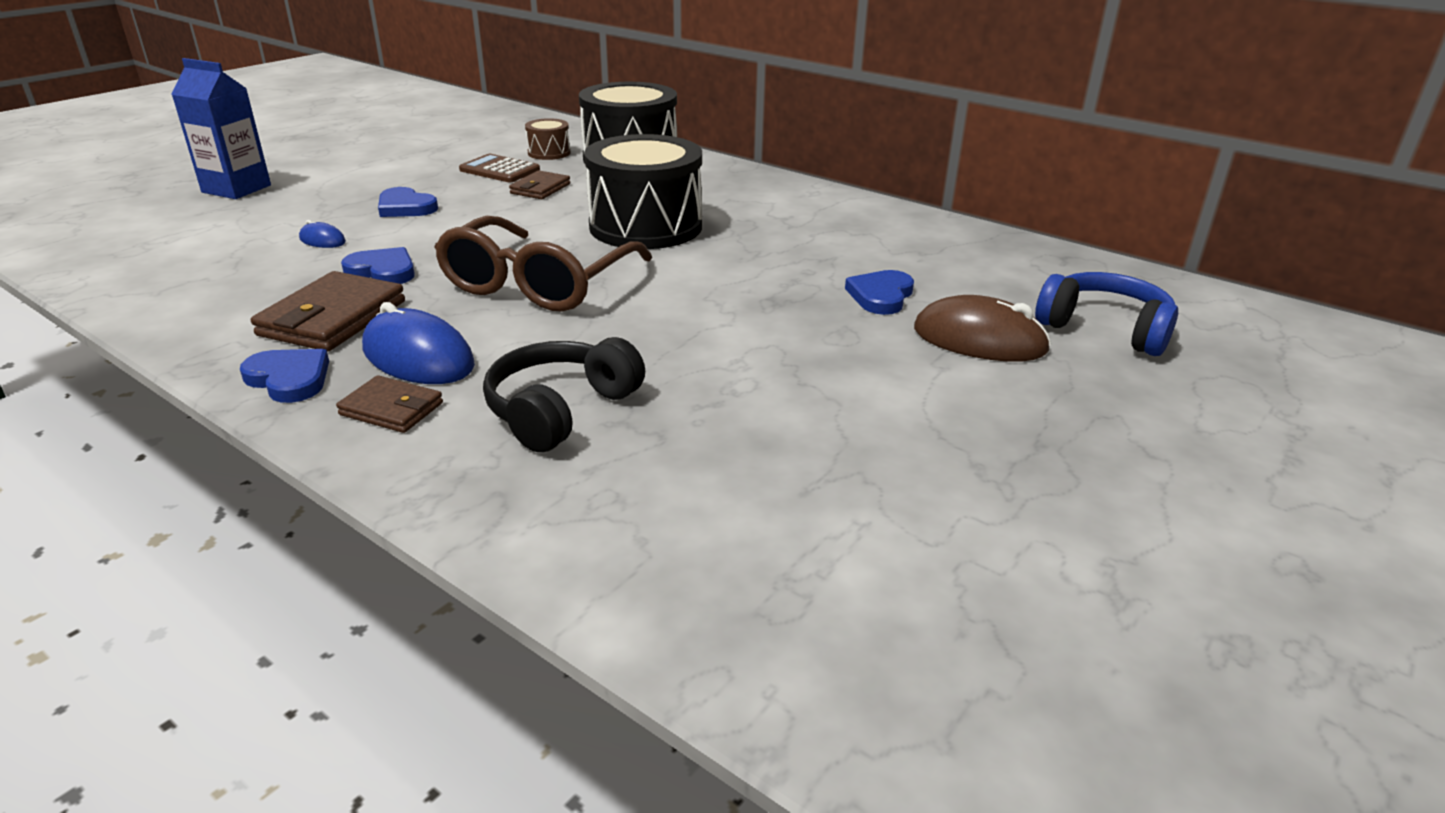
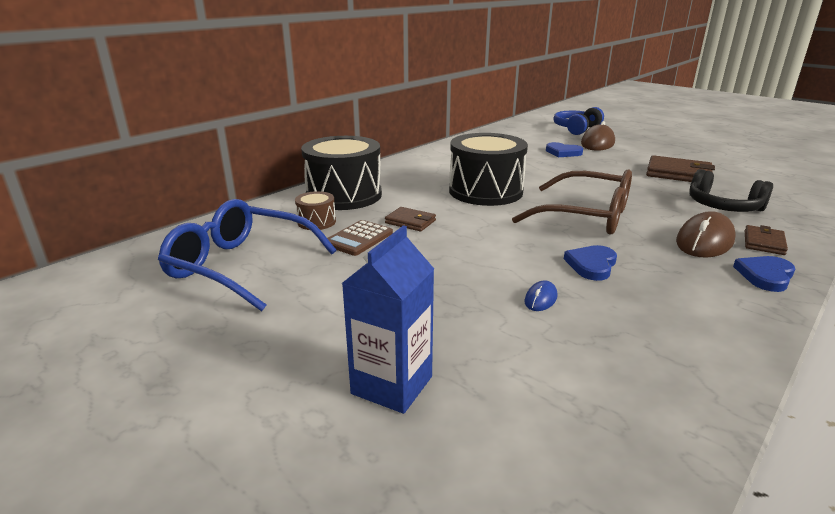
camera: 85 degrees left, 5 degrees down
brown wallet [251,271,405,351] -> brown wallet moved to [646,155,715,182]
blue mouse [362,302,475,384] -> brown mouse [676,211,735,258]
blue heart [378,187,438,217] -> none
none -> blue glasses [158,199,336,312]

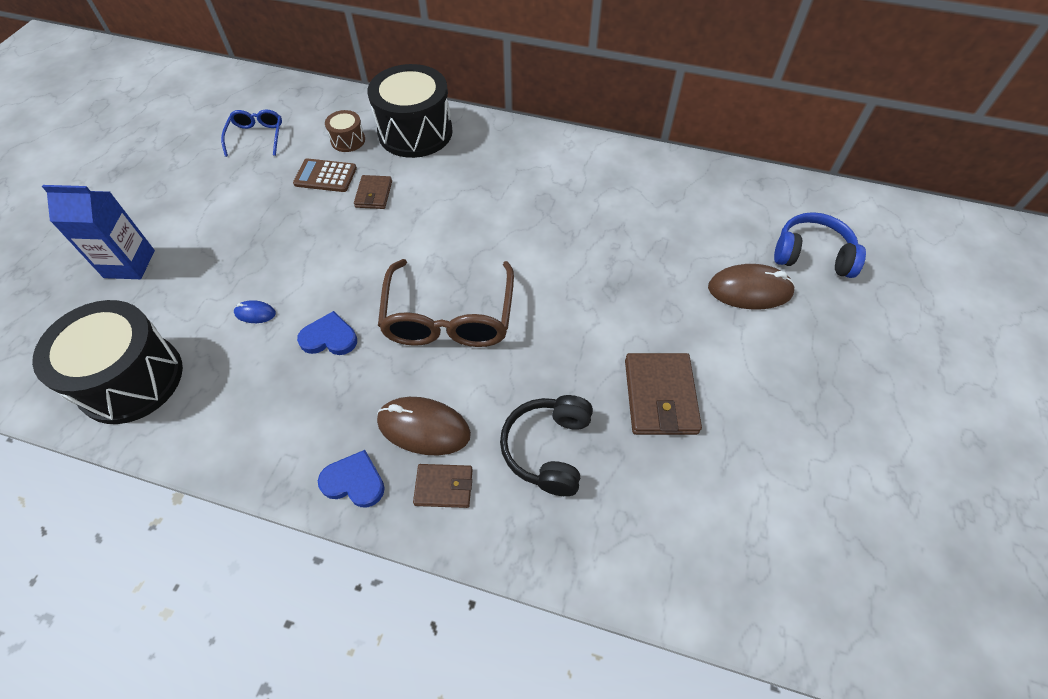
camera: 65 degrees right, 30 degrees up
blue glasses [158,199,336,312] -> blue glasses [221,109,282,157], size x0.53
black drum [449,133,528,206] -> black drum moved to [32,300,183,424]
blue heart [546,142,583,157] -> none

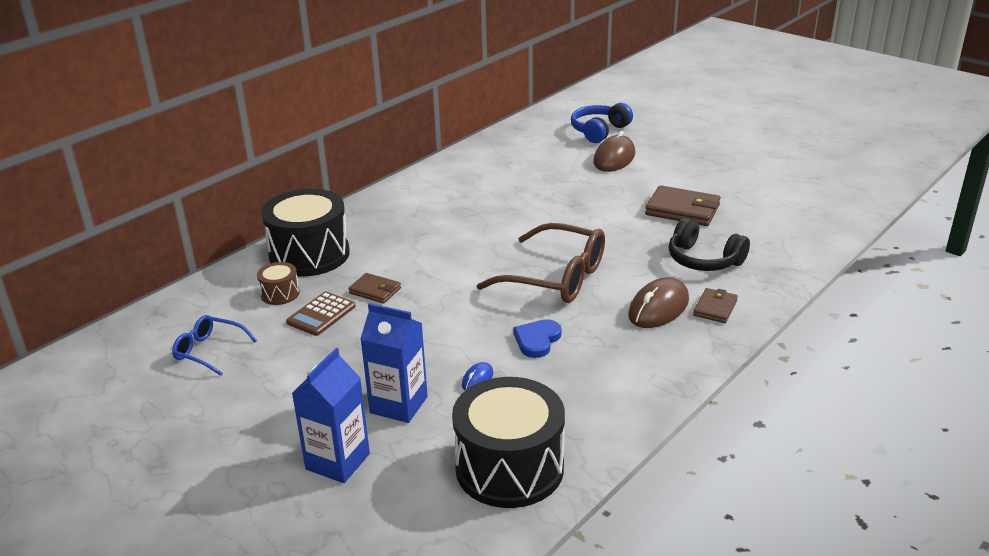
camera: 65 degrees left, 25 degrees down
blue heart [318,450,385,508] -> none
none -> blue carton [360,303,428,423]

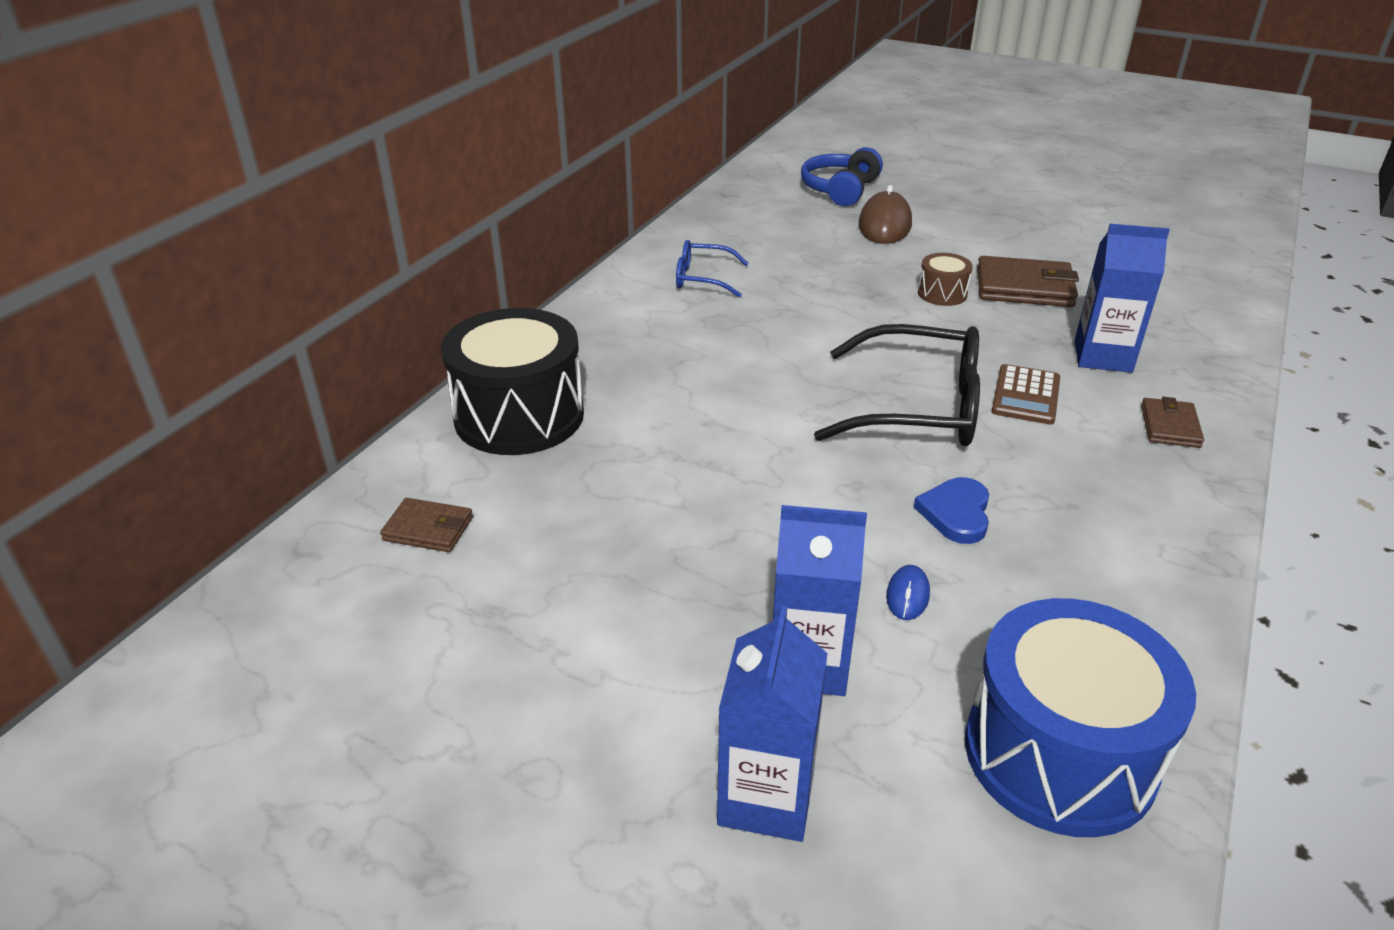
camera: 15 degrees left, 5 degrees up
blue glasses [172,315,257,376] -> blue glasses moved to [676,240,749,297]
brown drum [257,262,300,305] -> brown drum moved to [918,253,973,306]
brown calculator [286,292,356,336] -> brown calculator moved to [991,364,1060,425]
brown wallet [348,273,401,303] -> brown wallet moved to [380,498,473,552]
black drum [452,377,565,508] -> blue drum [965,598,1196,837]
brown glasses [477,223,605,303] -> black glasses [814,324,980,446]
brown mouse [628,277,689,328] -> none
black headphones [669,218,750,271] -> blue carton [1074,224,1170,373]

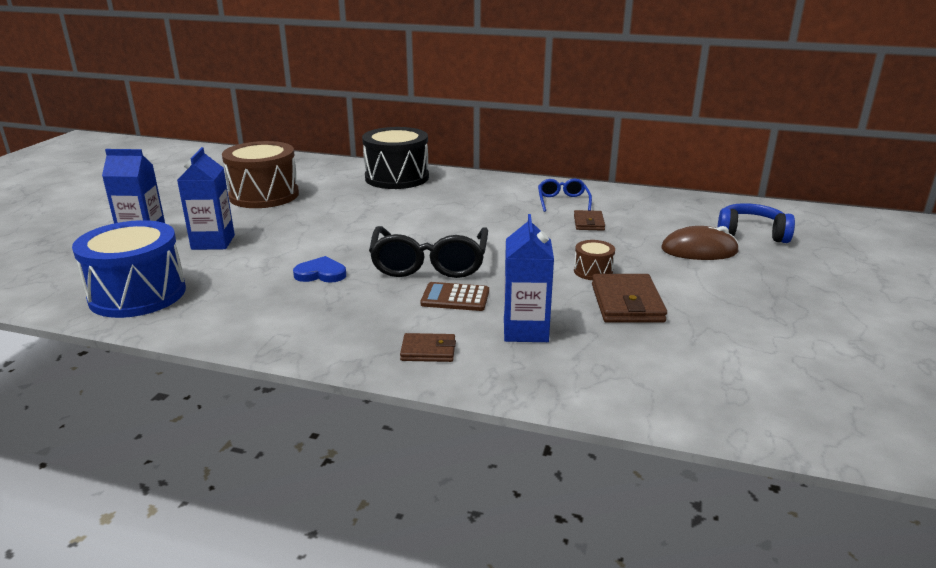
camera: 80 degrees right, 10 degrees down
brown wallet [380,498,473,552] -> brown wallet moved to [574,210,605,231]
blue mouse [886,565,930,620] -> none
none -> brown drum [222,141,299,208]

